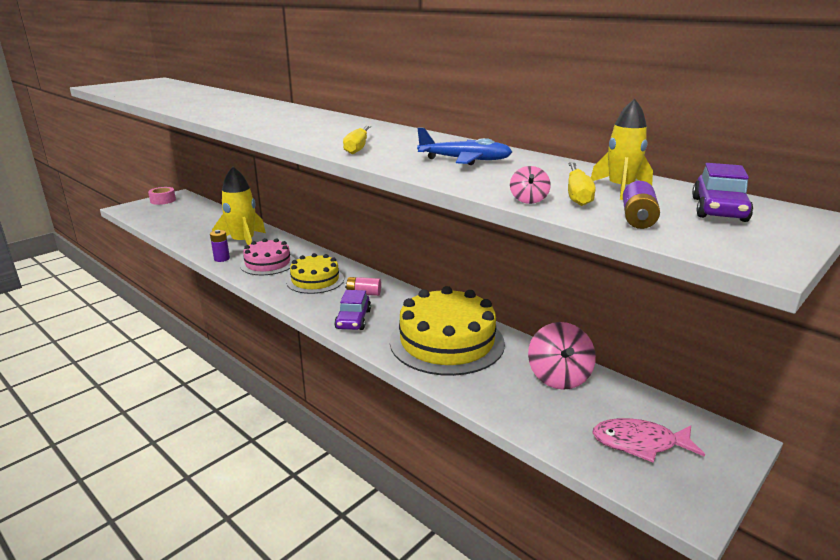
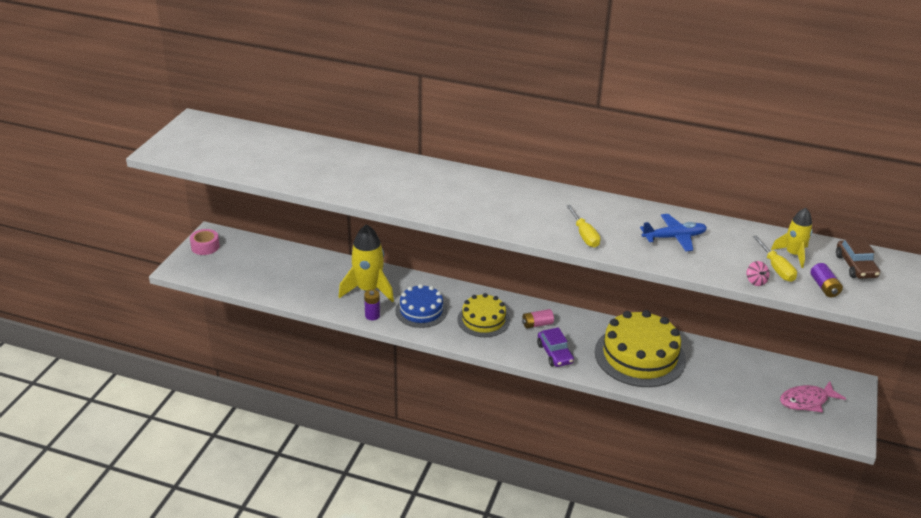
camera: 25 degrees left, 10 degrees up
pink cake [240,238,295,275] -> blue cake [395,284,447,328]
pink spinning top [528,322,596,390] -> none
purple car [692,163,753,222] -> brown car [836,237,880,279]

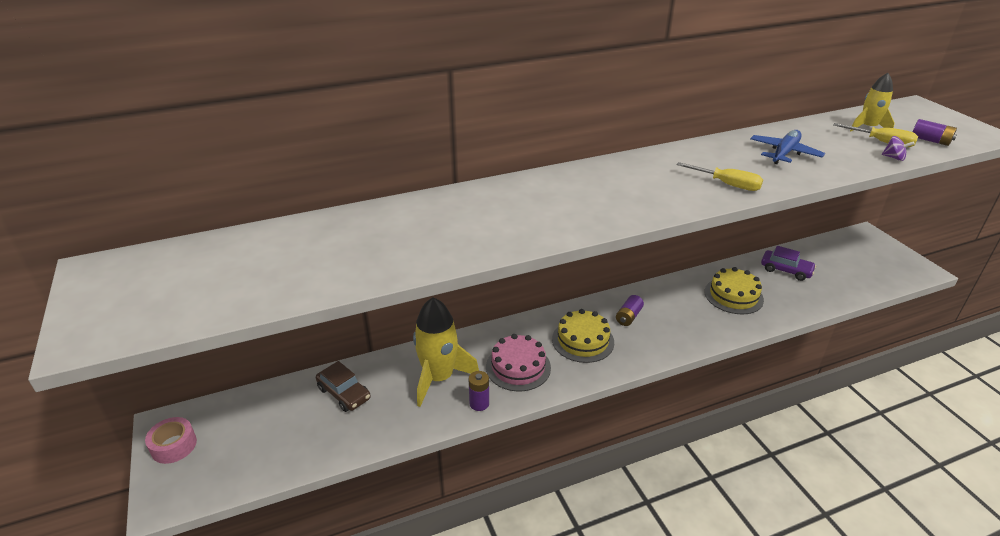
camera: 40 degrees left, 0 degrees up
blue cake [395,284,447,328] -> pink cake [486,334,551,391]
pink battery [522,309,554,329] -> purple battery [616,295,644,326]
purple car [537,327,574,367] -> purple car moved to [761,246,816,281]
yellow cake [595,310,686,387] -> yellow cake [704,267,764,314], size x0.60
pink spinning top [746,261,770,286] -> purple spinning top [882,136,914,161]
pink fish [780,381,846,412] -> none
brown car [836,237,880,279] -> brown car moved to [316,361,371,412]

